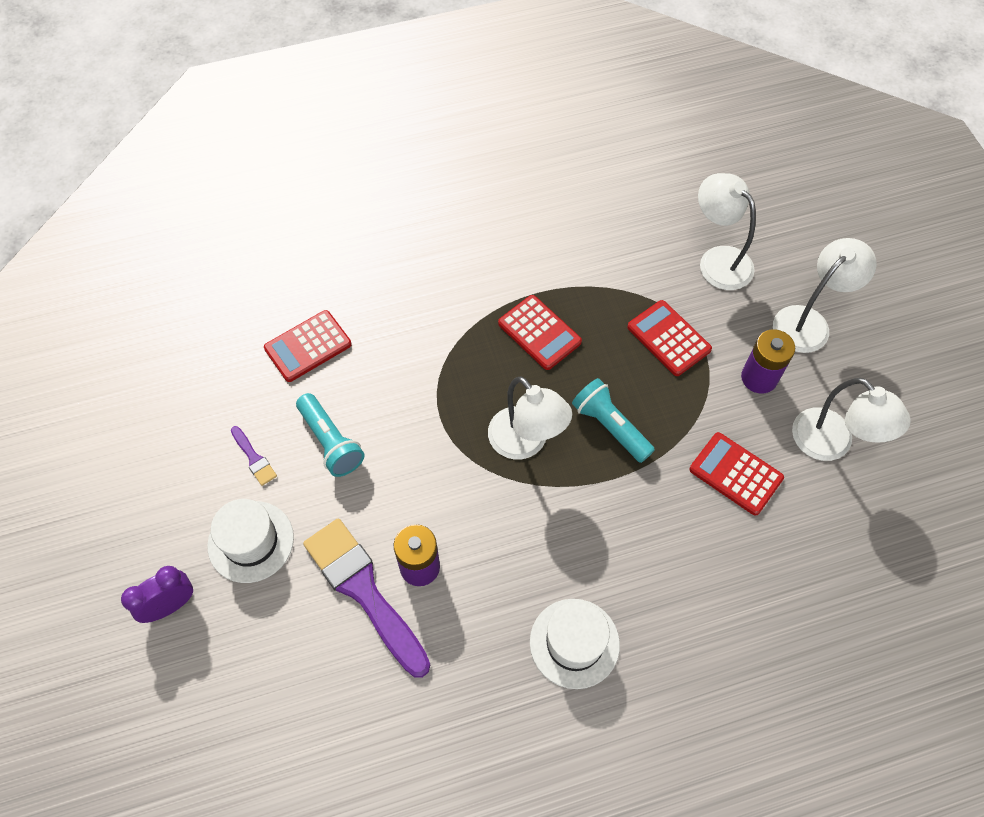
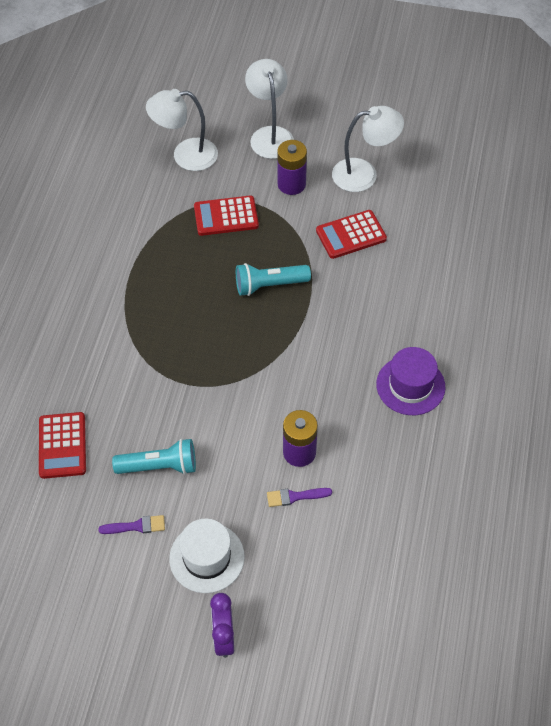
camera: 60 degrees left, 5 degrees down
purple brush [303,518,430,678] -> purple brush [267,488,332,507], size x0.43
white lamp [488,376,572,460] -> none
red calculator [498,295,582,370] -> none
white hat [530,599,620,689] -> purple hat [376,347,446,415]

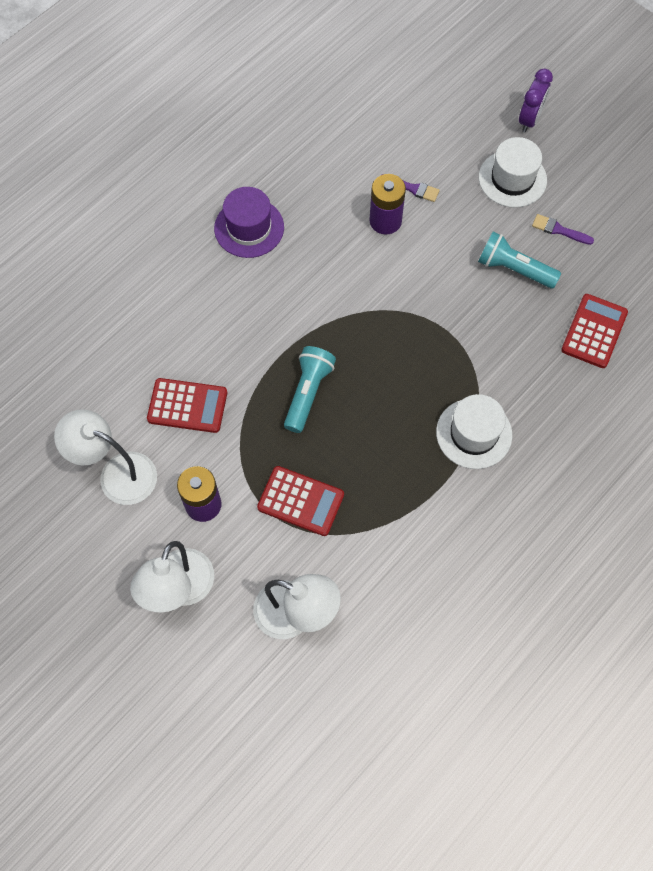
camera: 150 degrees left, 10 degrees up
turquoise flashlight [236,263,311,296] -> turquoise flashlight turned 90 degrees counterclockwise [284,346,336,433]
none -> white hat [436,394,512,469]

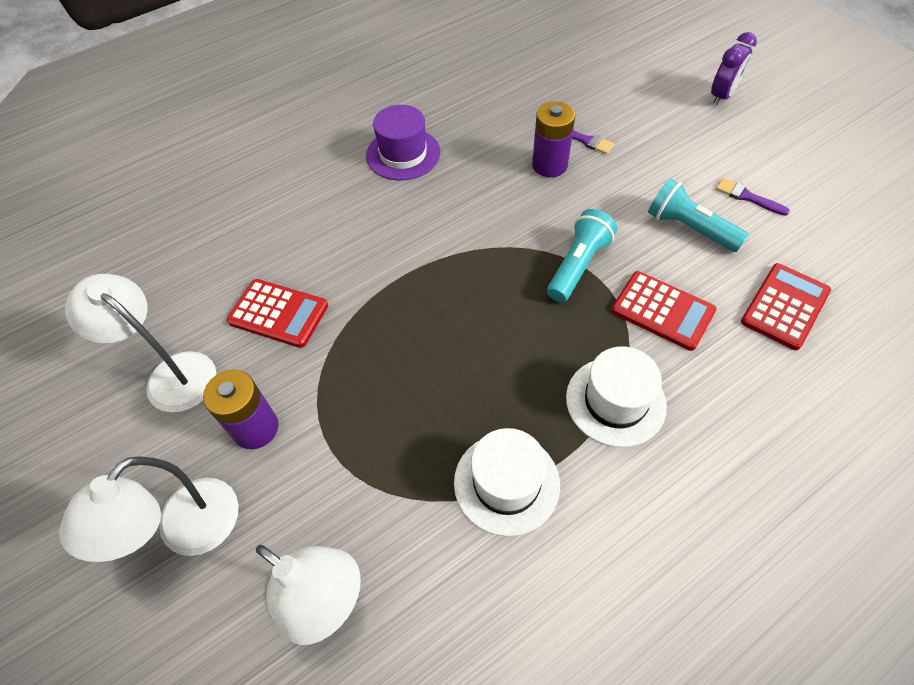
camera: 15 degrees right, 10 degrees down
red calculator [257,466,344,536] -> red calculator moved to [611,271,716,351]
turquoise flashlight [284,346,336,433] -> turquoise flashlight moved to [547,209,617,302]
white hat [479,137,547,208] -> white hat moved to [454,428,560,536]

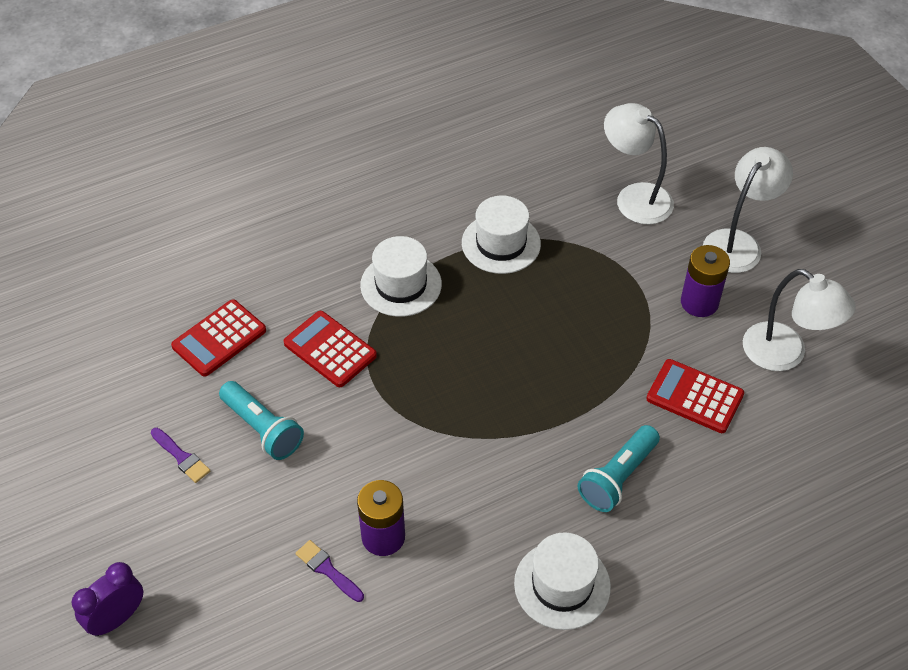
camera: 175 degrees left, 5 degrees down
purple hat [366,105,440,180] -> white hat [514,532,611,630]
turquoise flashlight [547,209,617,302] -> turquoise flashlight moved to [578,425,660,512]

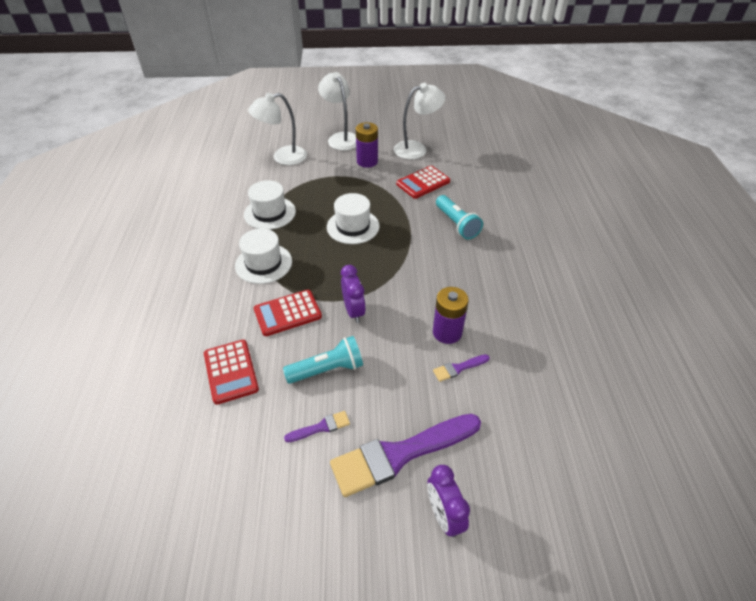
camera: 65 degrees left, 5 degrees down
white hat [514,532,611,630] -> white hat moved to [327,193,380,244]
none -> purple brush [330,414,481,497]
none -> purple clock [341,265,366,323]

